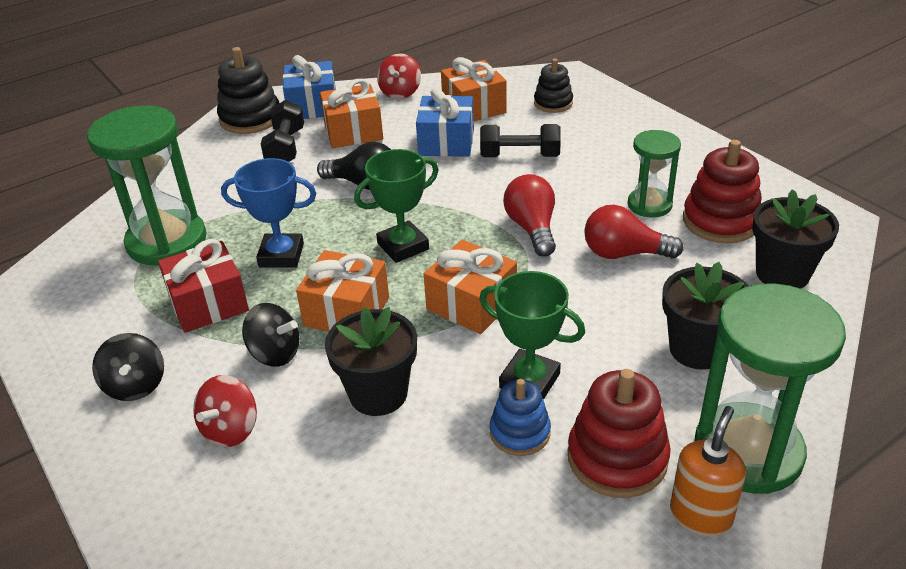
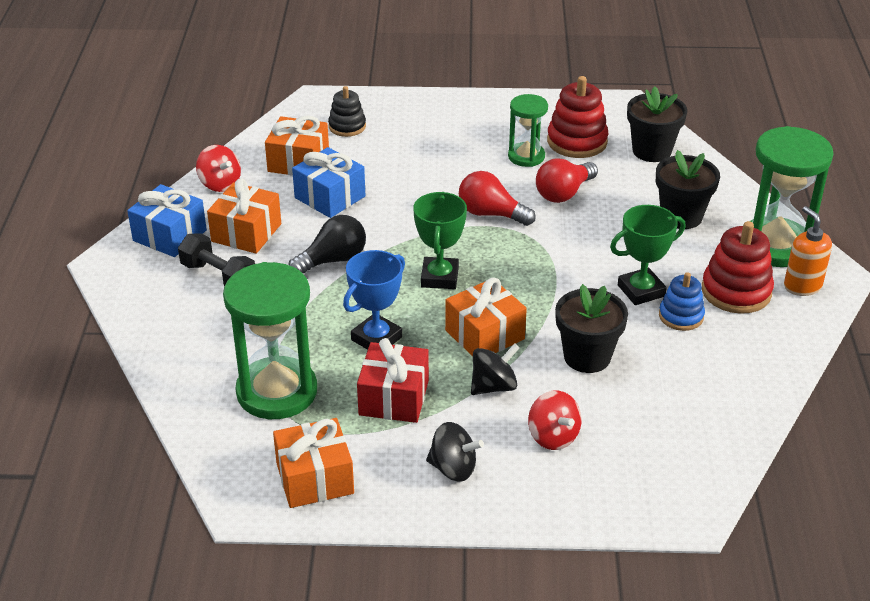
camera: 55 degrees left, 0 degrees up
black stacking toy [217,47,279,134] -> none
orange gift [424,240,517,334] -> orange gift moved to [273,418,354,508]
black dumbbell [480,124,561,157] -> none

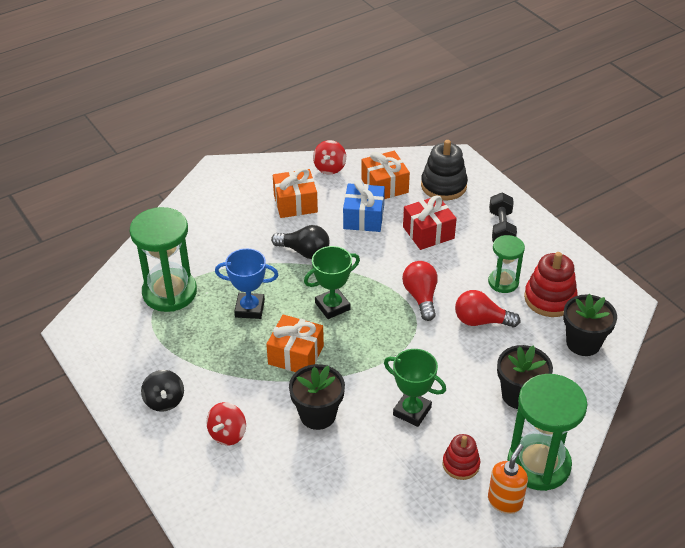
camera: 55 degrees right, 5 degrees up
blue gift [127,184,207,257] -> none
black dumbbell [178,233,255,286] -> black dumbbell moved to [489,193,517,242]
orange gift [273,418,354,508] -> none
black stacking toy [328,86,366,137] -> black stacking toy [421,140,468,201], size x1.59
red gift [357,338,429,423] -> red gift moved to [403,195,457,250]
black spinning top [471,344,520,395] -> none
blue stacking toy [659,272,705,331] -> none
red stacking toy [702,221,774,314] -> red stacking toy [443,434,480,480], size x0.63

